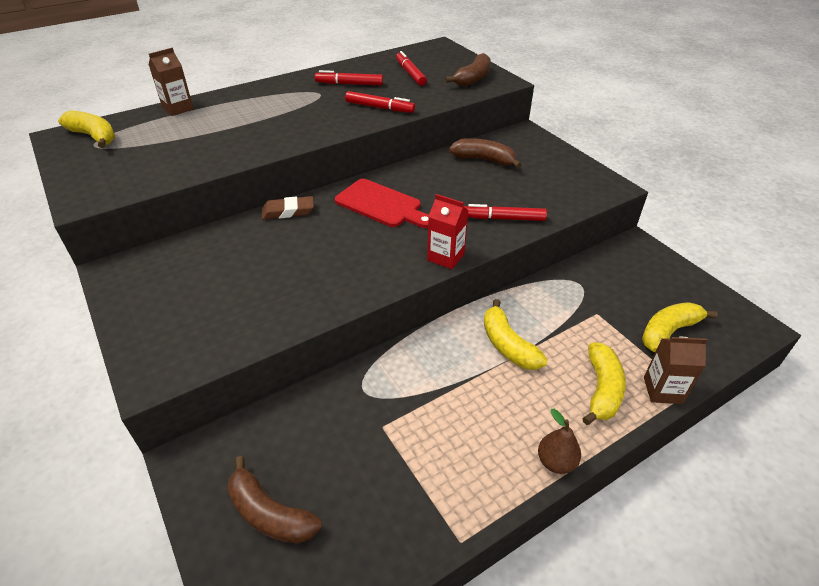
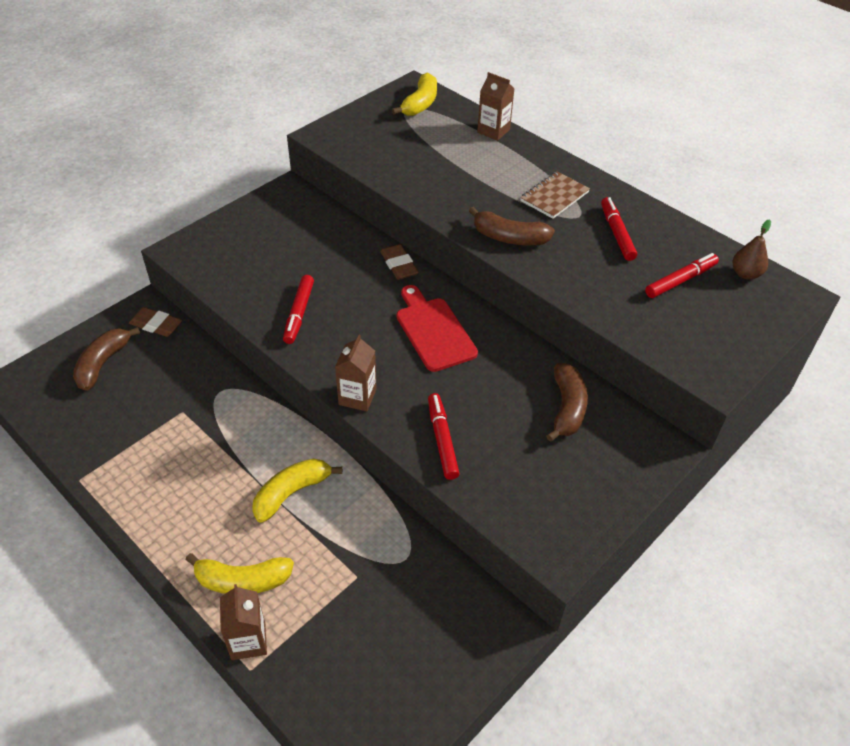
camera: 75 degrees right, 5 degrees up
red cutting board [335,179,429,228] -> red cutting board turned 135 degrees clockwise [397,285,478,372]
red marker [345,91,415,113] -> red marker moved to [283,275,314,344]
red carton [427,194,468,269] -> brown carton [335,335,377,411]
brown banana [445,53,491,86] -> brown banana moved to [469,207,555,245]
brown pear [538,409,581,474] -> brown pear moved to [733,219,771,279]
yellow banana [642,302,718,352] -> none
none -> brown eraser [129,307,183,337]
none -> brown notebook [520,171,590,219]

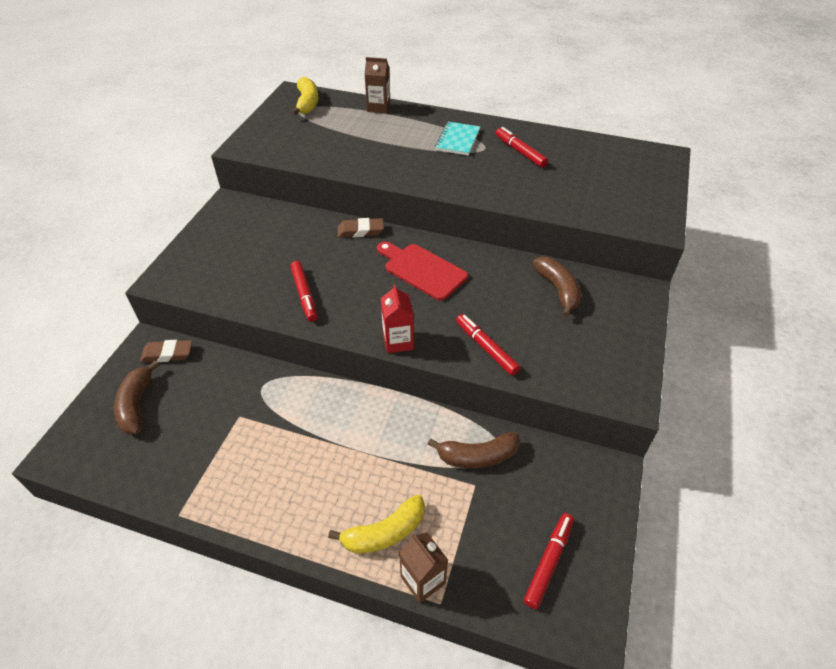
camera: 25 degrees left, 0 degrees up
yellow banana [252,459,342,523] -> none
brown carton [335,335,377,411] -> red carton [381,284,414,354]
brown eraser [380,244,419,280] -> brown eraser turned 45 degrees counterclockwise [338,218,384,238]
brown banana [469,207,555,245] -> brown banana moved to [428,432,520,468]
brown notebook [520,171,590,219] -> turquoise notebook [435,122,480,156]
red marker [645,253,719,298] -> red marker moved to [524,513,574,609]
brown pear [733,219,771,279] -> none

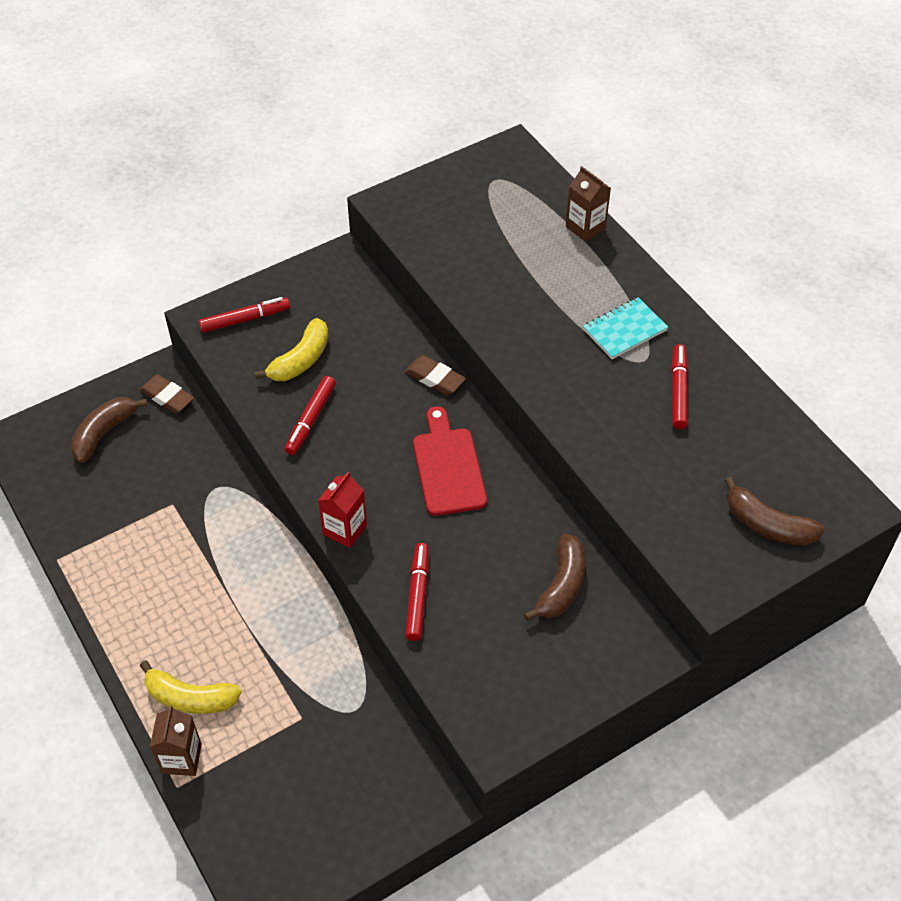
camera: 40 degrees right, 5 degrees up
yellow banana [291,77,318,116] -> yellow banana moved to [255,318,329,381]
brown banana [428,432,520,468] -> brown banana moved to [724,477,825,546]
red marker [524,513,574,609] -> red marker moved to [199,297,290,333]

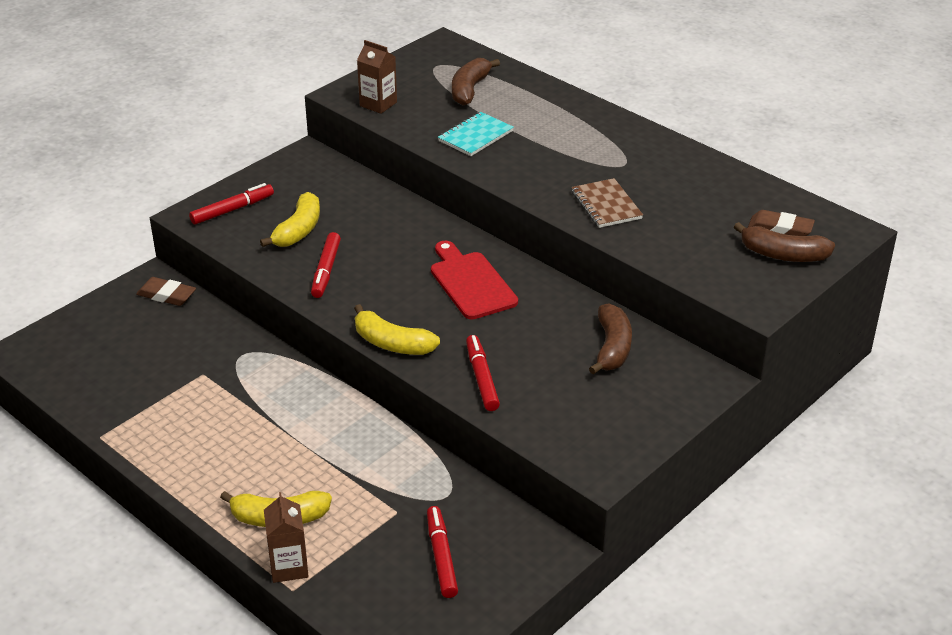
camera: 15 degrees left, 15 degrees down
brown banana [70,397,148,463] -> brown banana moved to [452,58,500,106]
red carton [318,472,367,548] -> yellow banana [354,304,440,355]
brown eraser [405,355,466,395] -> brown eraser moved to [748,210,815,236]
brown carton [566,166,611,242] -> brown carton moved to [357,40,397,114]
turquoise notebook [583,297,668,359] -> turquoise notebook moved to [438,112,514,156]
red marker [671,344,688,429] -> red marker moved to [427,506,458,598]
none -> brown notebook [572,178,643,228]

